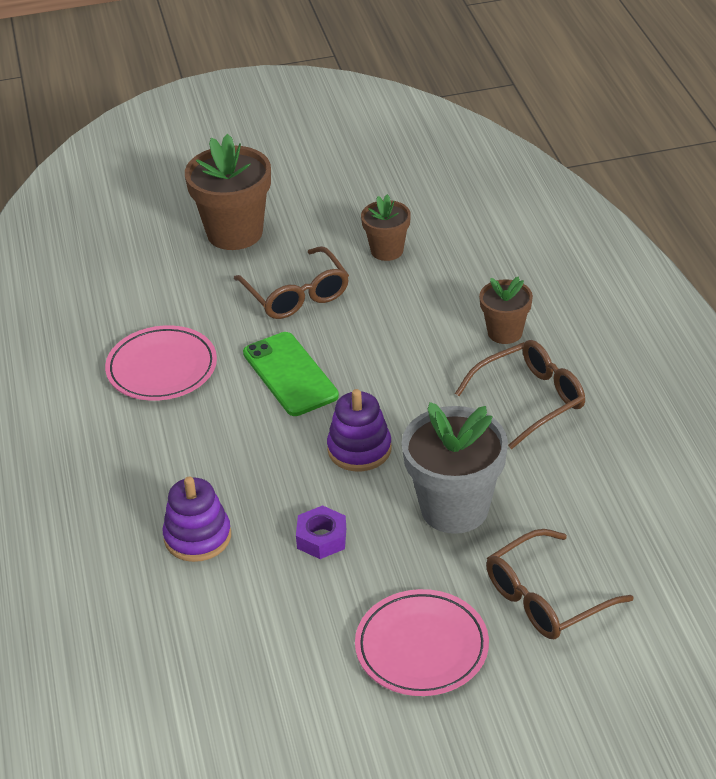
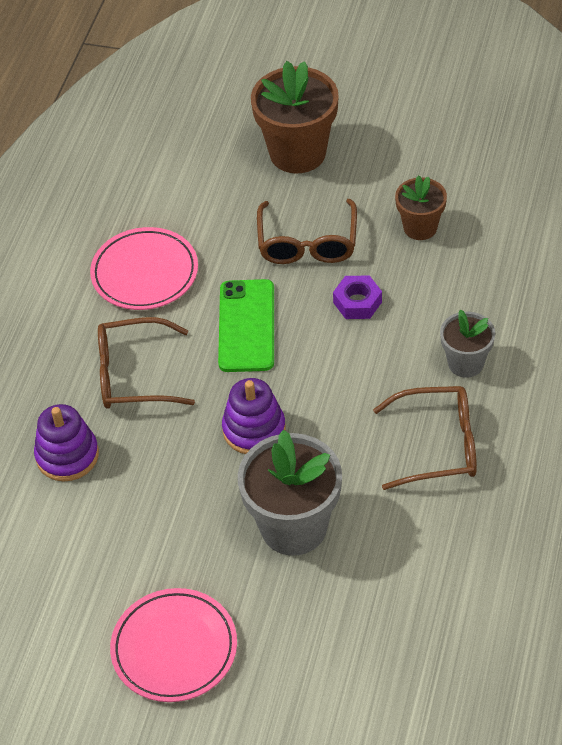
camera: 30 degrees right, 10 degrees up
purple nut [296,505,346,559] -> purple nut moved to [333,275,382,319]
brown flower pot [479,276,533,344] -> grey flower pot [440,309,495,378]
brown glasses [486,529,633,639] -> brown glasses moved to [98,317,195,409]

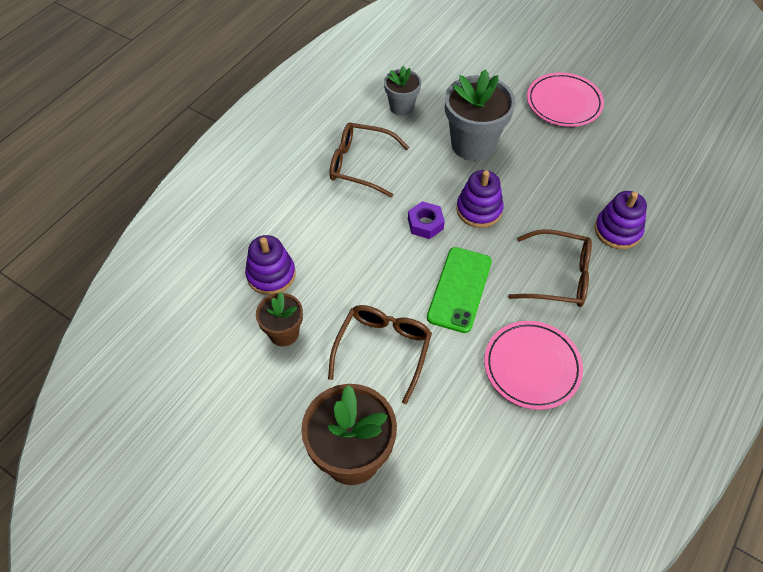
camera: 165 degrees left, 5 degrees up
purple nut [333,275,382,319] -> purple nut moved to [408,201,445,239]
grey flower pot [440,309,495,378] -> grey flower pot moved to [384,66,421,116]
none -> purple stacking toy [245,235,296,295]

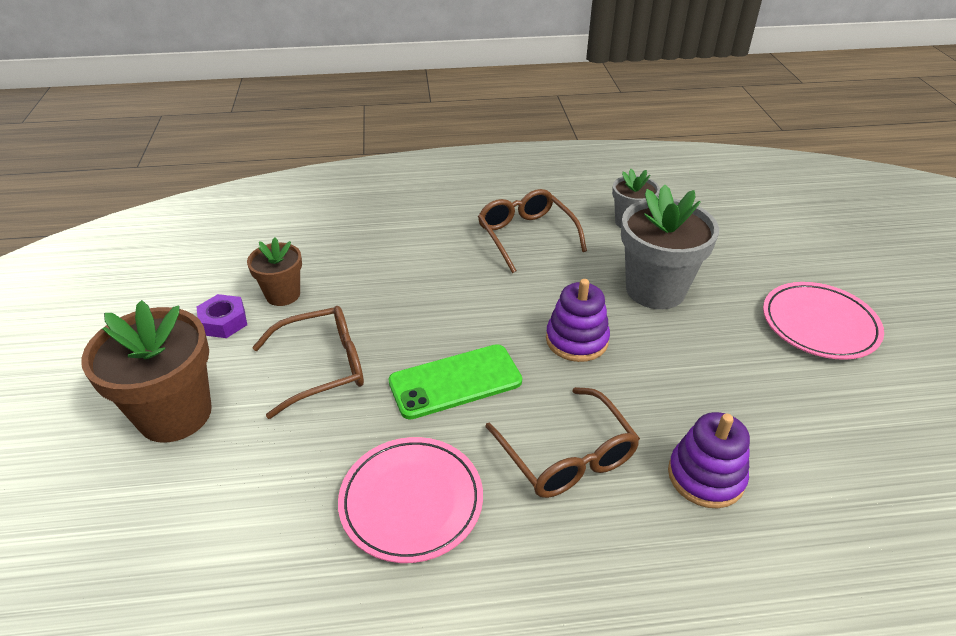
camera: 50 degrees right, 15 degrees down
purple stacking toy [245,235,296,295] -> none
purple nut [408,201,445,239] -> purple nut moved to [197,294,247,338]

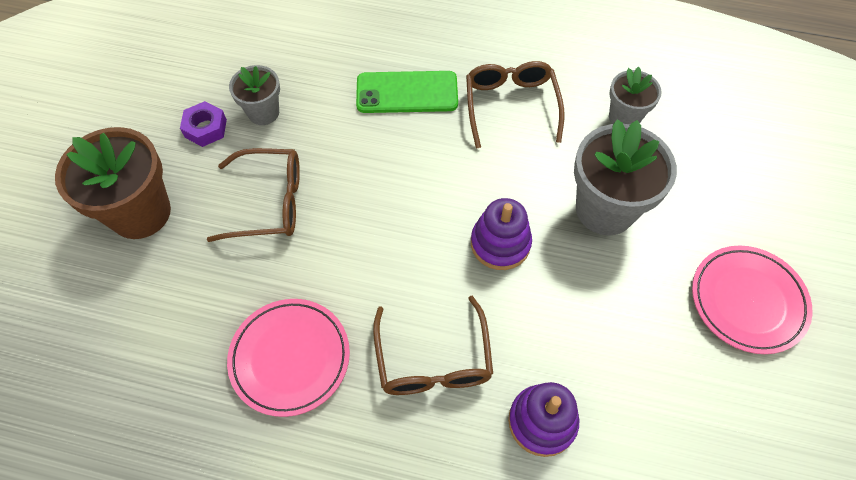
camera: 20 degrees right, 20 degrees up
brown flower pot [247,237,302,306] -> grey flower pot [229,65,280,125]
green phone [388,344,522,420] -> green phone moved to [356,71,458,113]

